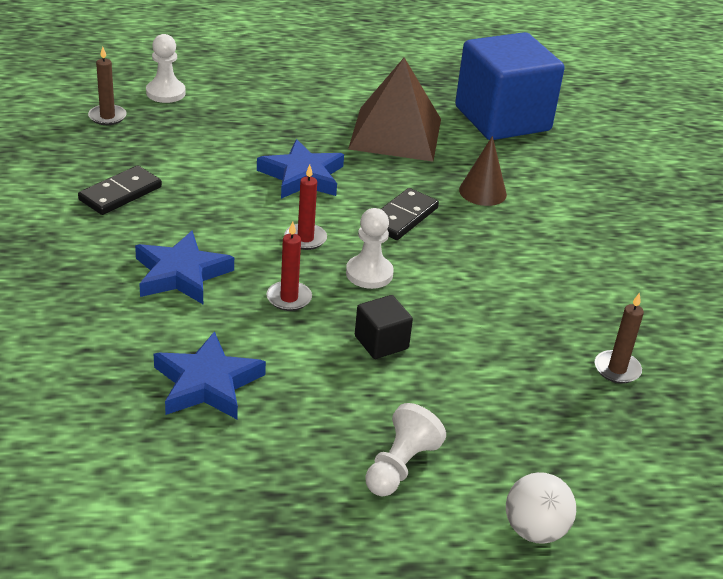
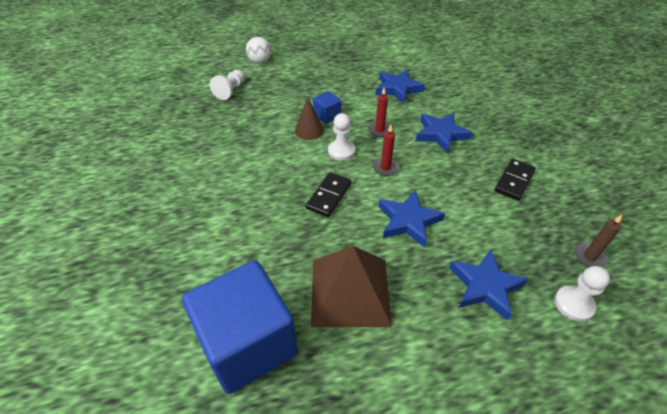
camera: 175 degrees right, 10 degrees up
black cube [355,295,413,359] -> blue cube [313,91,341,124]
white pawn [365,403,446,496] -> white pawn moved to [210,70,245,100]
brown cone [459,136,507,206] -> brown cone moved to [295,97,324,140]
brown candle [595,292,644,384] -> none
none -> blue star [449,250,528,321]

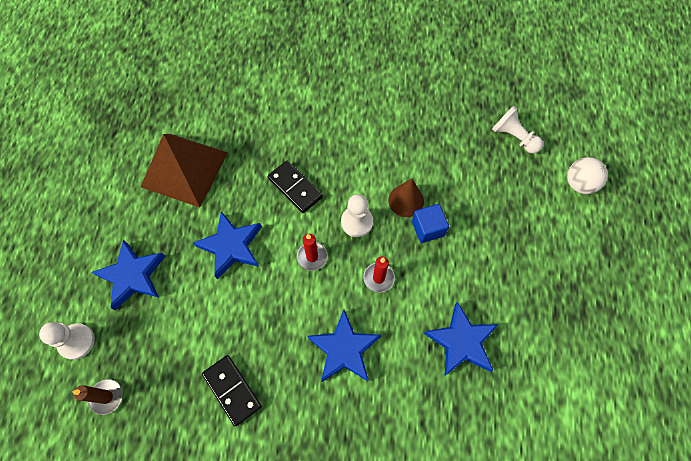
camera: 110 degrees right, 20 degrees up
blue cube [182,260,298,394] -> none

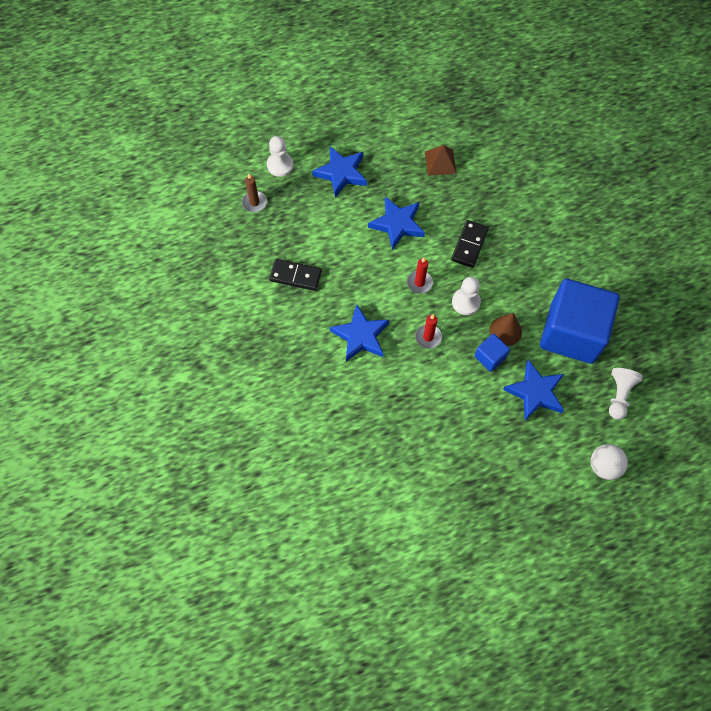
camera: 65 degrees right, 0 degrees up
brown pyramid [141,134,228,207] -> brown pyramid [425,145,457,176], size x0.52
black domino [202,355,262,426] -> black domino turned 75 degrees clockwise [269,259,322,291]
blue star [424,302,498,376] -> blue star moved to [503,360,564,421]
none -> blue cube [540,279,620,364]

